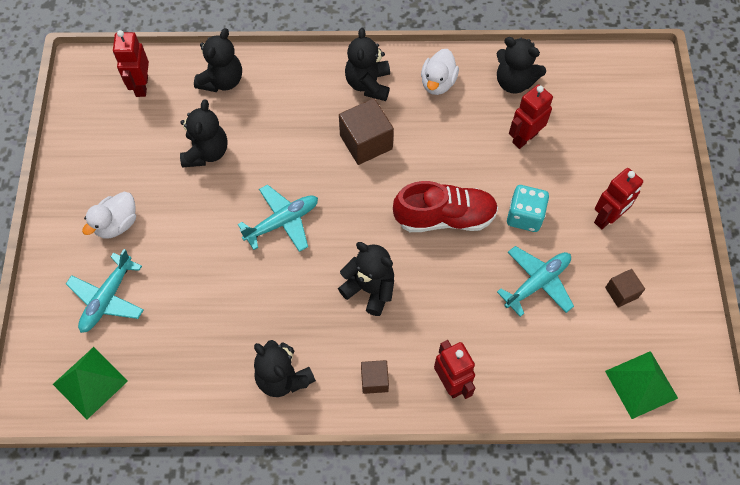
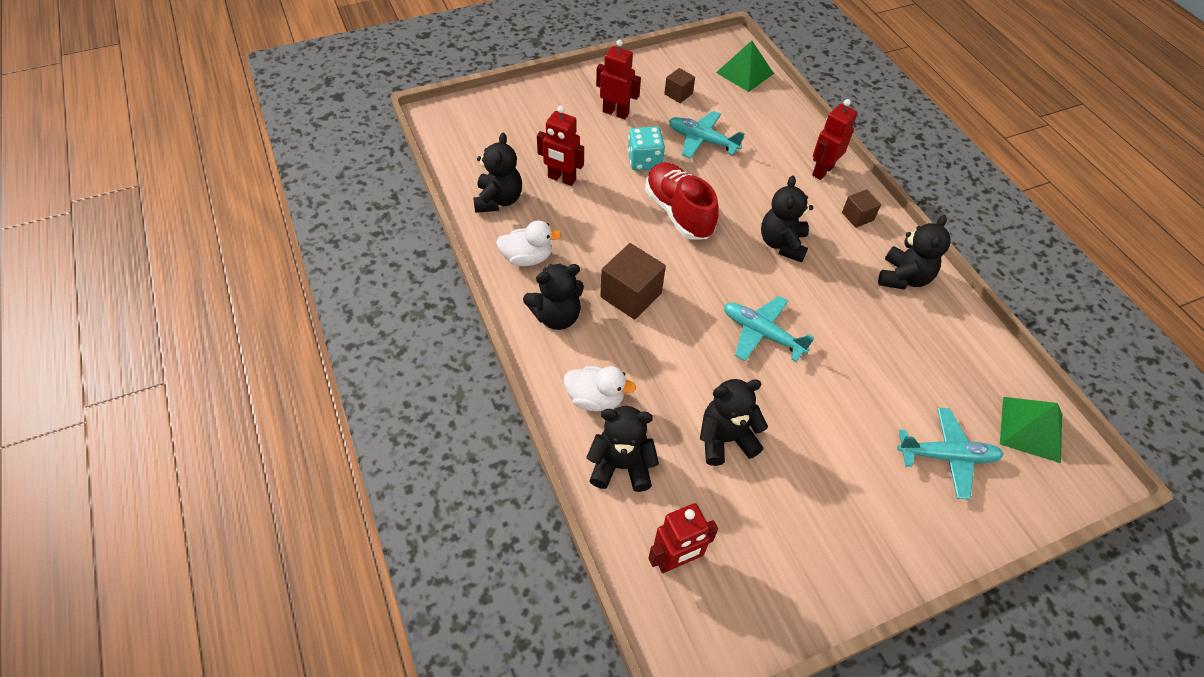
camera: 115 degrees left, 10 degrees down
white duck [82,192,136,239] -> white duck moved to [564,366,636,411]

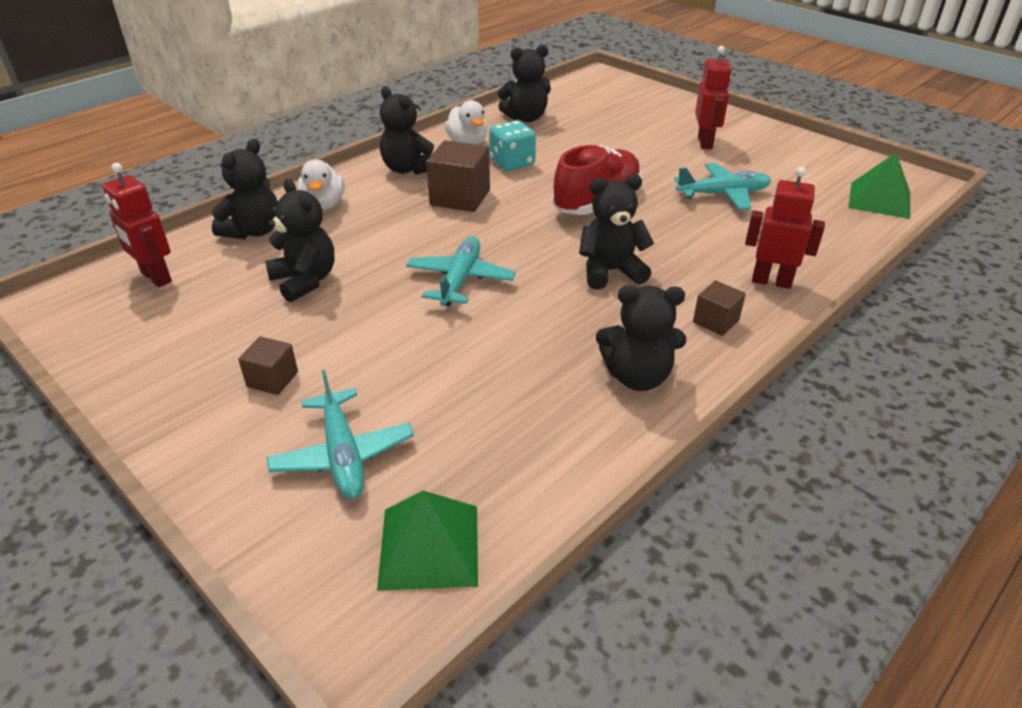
camera: 70 degrees right, 15 degrees down
red robot [537,106,584,186] -> none
black teddy bear [586,406,659,492] -> black teddy bear turned 45 degrees clockwise [211,139,278,240]
turquoise dice [628,127,665,171] -> turquoise dice moved to [489,121,536,171]
brown cube [664,68,695,103] -> brown cube moved to [238,336,298,395]
turquoise plane [669,111,745,159] -> turquoise plane turned 75 degrees clockwise [674,163,771,210]

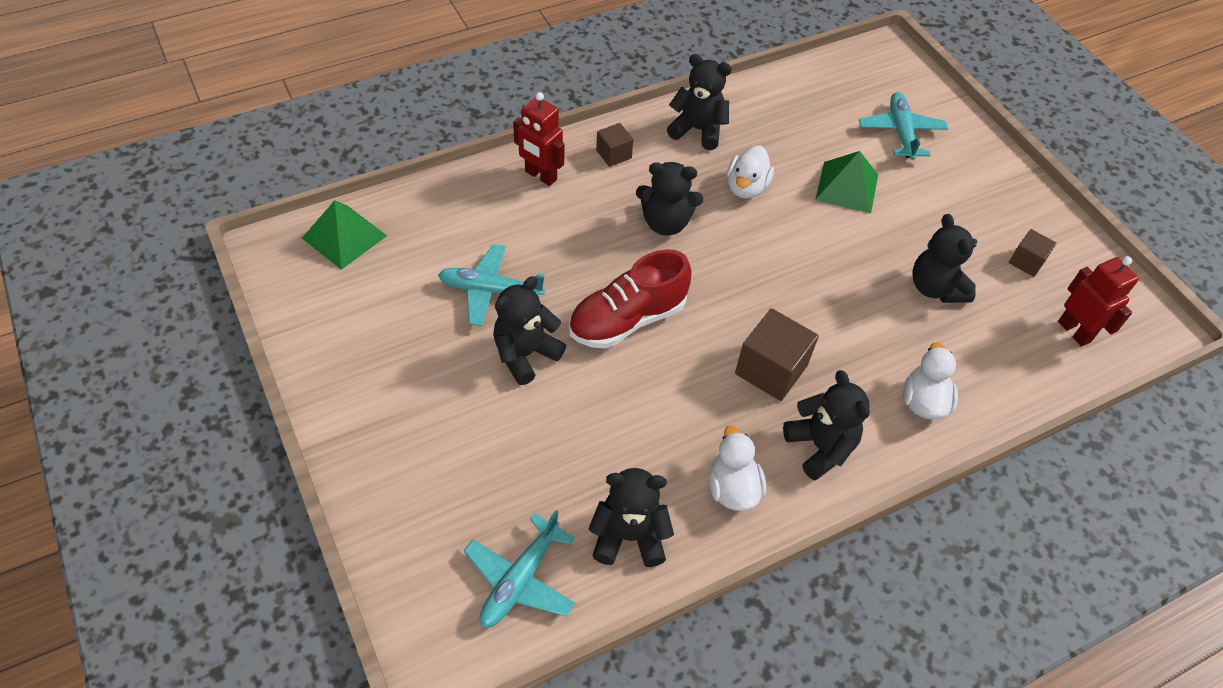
camera: 165 degrees left, 15 degrees up
black teddy bear [211,139,278,240] -> black teddy bear moved to [493,276,566,385]
brown cube [238,336,298,395] -> brown cube moved to [1009,229,1057,277]
green pyramid [377,491,478,591] -> green pyramid moved to [815,151,878,214]
turquoise plane [406,237,516,306] -> turquoise plane moved to [464,510,575,628]
turquoise dice [489,121,536,171] -> none
red robot [695,46,732,149] -> none
none -> white duck [727,145,774,199]

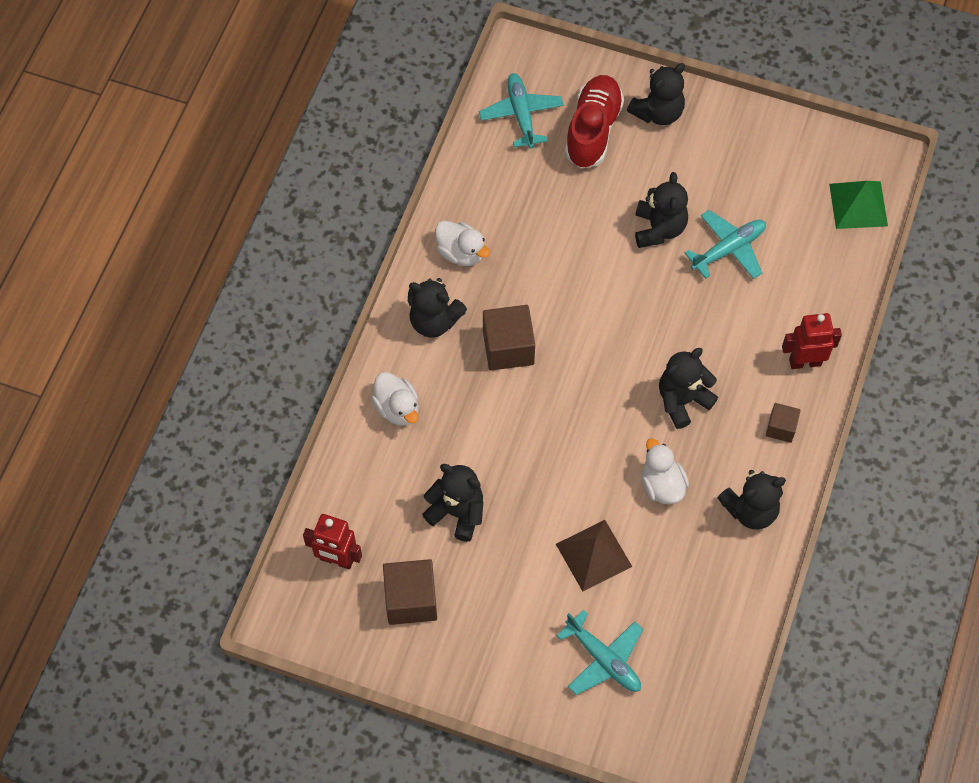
camera: 140 degrees right, 10 degrees up
red shoe [569,249,692,349] -> red shoe moved to [565,75,624,168]
black teddy bear [589,468,674,567] -> black teddy bear moved to [627,63,685,125]
green pyramid [815,151,878,214] -> brown pyramid [556,520,632,591]
brown cube [1009,229,1057,277] -> brown cube [383,559,437,625], size x1.76

